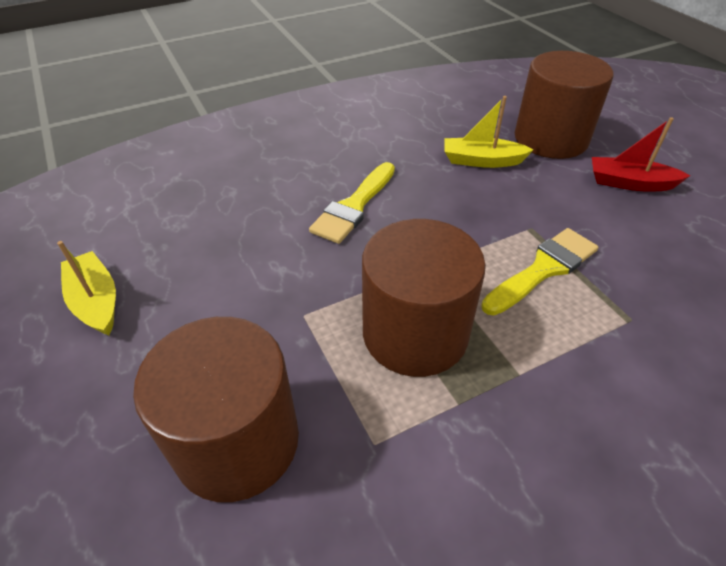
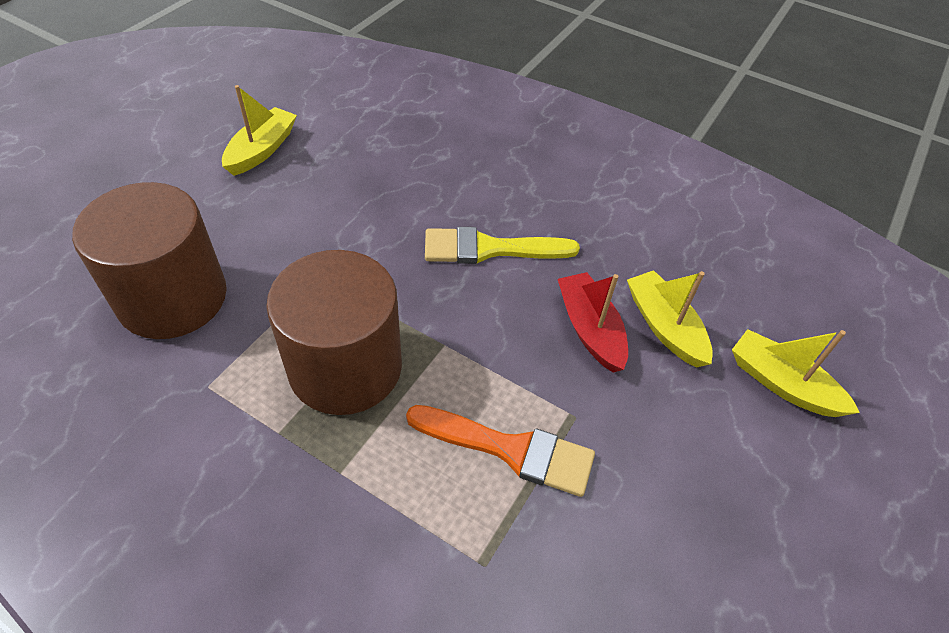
camera: 55 degrees right, 5 degrees up
yellow brush [481,228,598,315] -> orange brush [406,405,595,497]
brown cylinder [515,51,613,159] -> yellow boat [732,329,860,417]
red boat [592,117,691,192] -> red boat moved to [558,272,628,373]

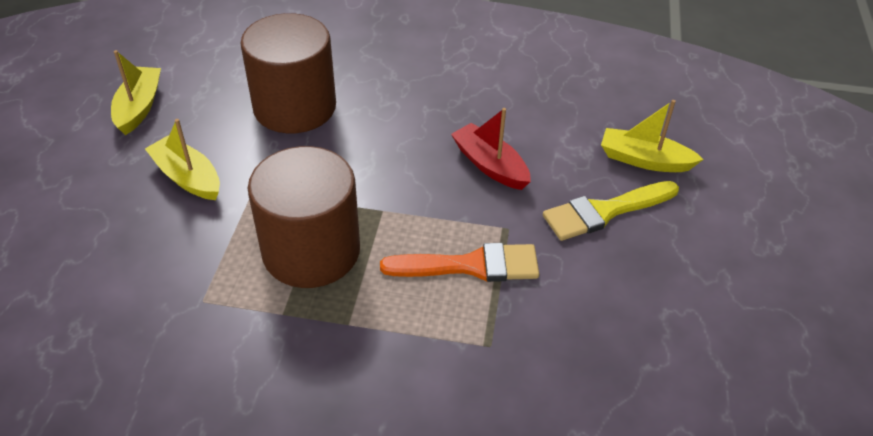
camera: 20 degrees left, 5 degrees down
brown cylinder [72,182,227,339] -> brown cylinder moved to [240,13,336,133]
yellow brush [425,227,580,264] -> yellow brush moved to [543,181,679,241]
yellow boat [627,270,713,368] -> yellow boat moved to [145,119,220,200]

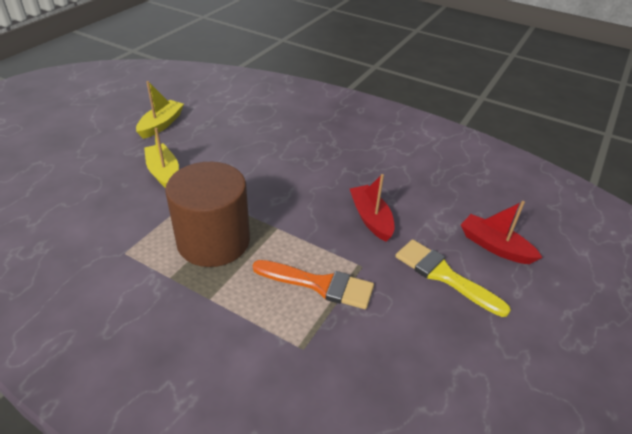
camera: 20 degrees right, 5 degrees down
brown cylinder [240,13,336,133] -> none
yellow brush [543,181,679,241] -> yellow brush turned 45 degrees clockwise [395,239,511,317]
yellow boat [601,100,704,172] -> red boat [461,201,543,264]

